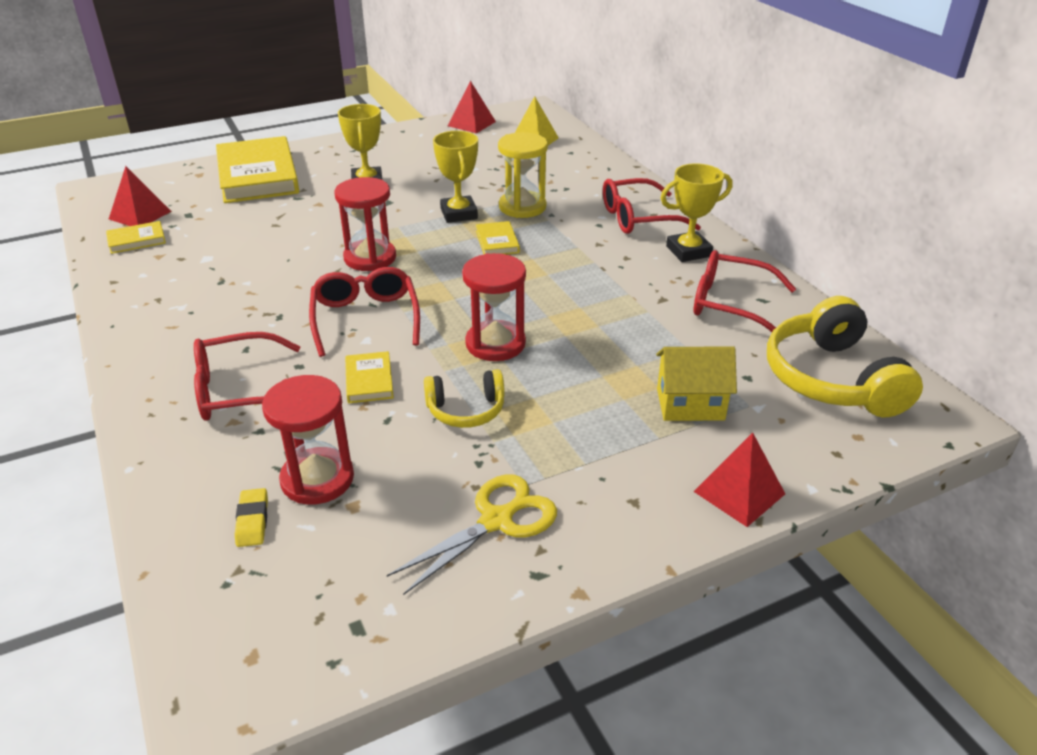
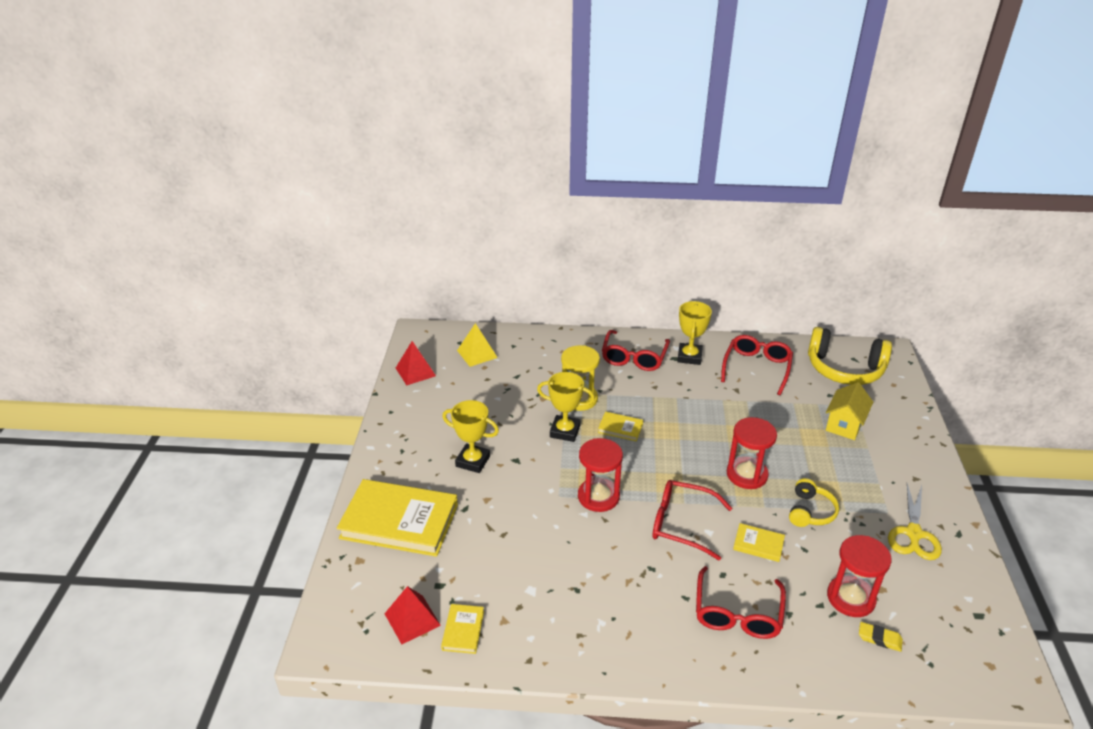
camera: 60 degrees left, 0 degrees up
yellow scissors [387,474,557,595] -> yellow scissors turned 150 degrees counterclockwise [888,483,942,560]
red glasses [694,250,796,332] -> red glasses turned 150 degrees clockwise [721,335,793,395]
red pyramid [694,433,785,527] -> none

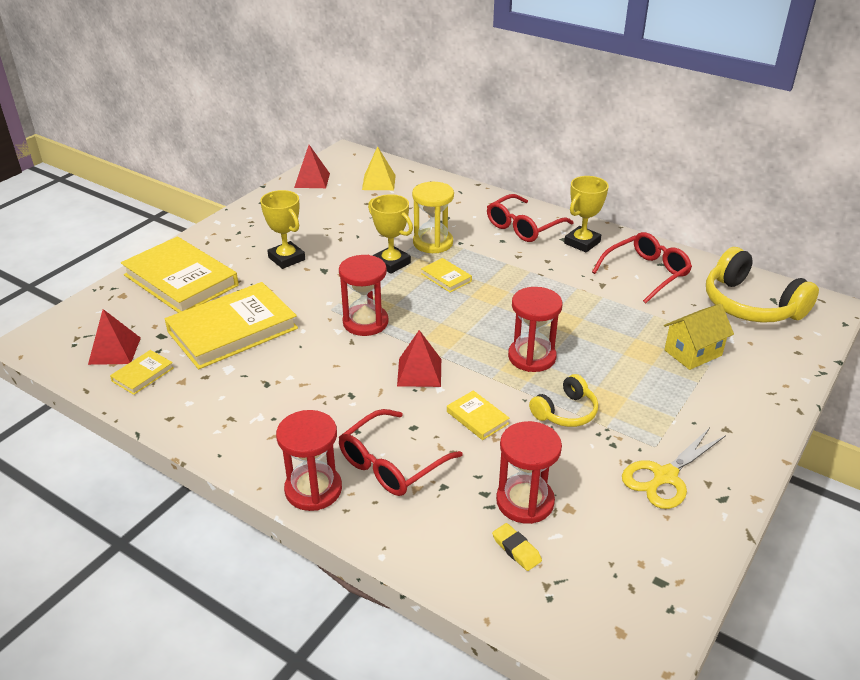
camera: 30 degrees right, 0 degrees up
red glasses [653,480,732,560] -> red pyramid [397,330,441,387]
none -> yellow book [165,282,298,369]
none -> red hourglass [276,410,342,511]

